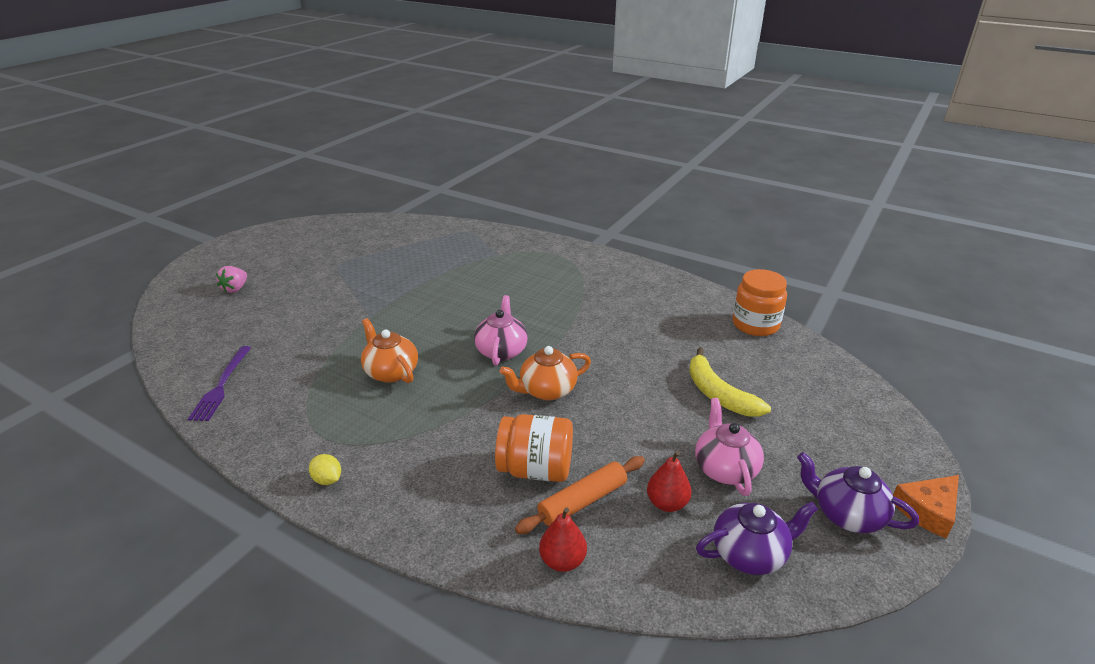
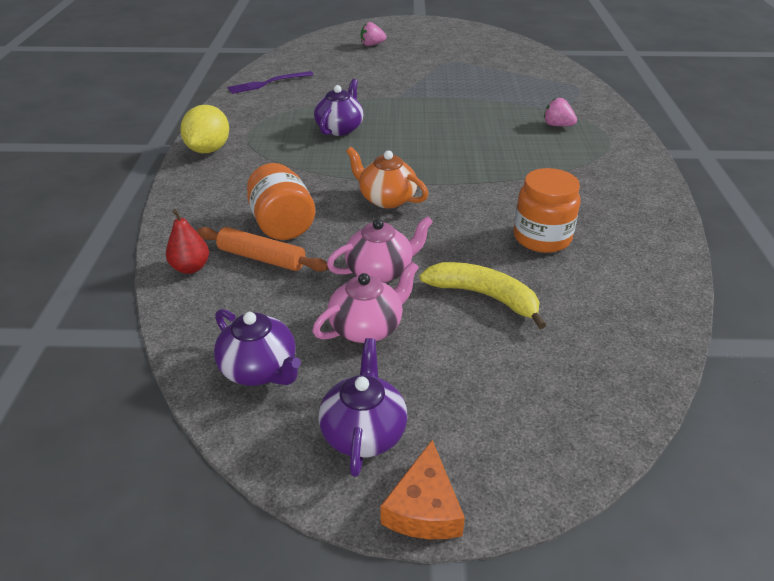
camera: 60 degrees right, 5 degrees up
yellow lemon [309,454,341,485] -> yellow lemon [180,105,229,153], size x2.01
orange teapot [361,318,418,383] -> purple teapot [314,79,364,136]
pink teapot [474,295,528,366] -> pink teapot moved to [327,216,433,283]
red pear [647,451,692,512] -> none
yellow banana [689,347,771,417] -> yellow banana turned 90 degrees clockwise [420,262,546,329]
orange jar [732,269,787,336] -> orange jar moved to [514,168,581,253]
orange cheese [893,475,959,539] -> orange cheese turned 105 degrees counterclockwise [380,440,465,539]
none -> pink strawberry [544,98,577,126]

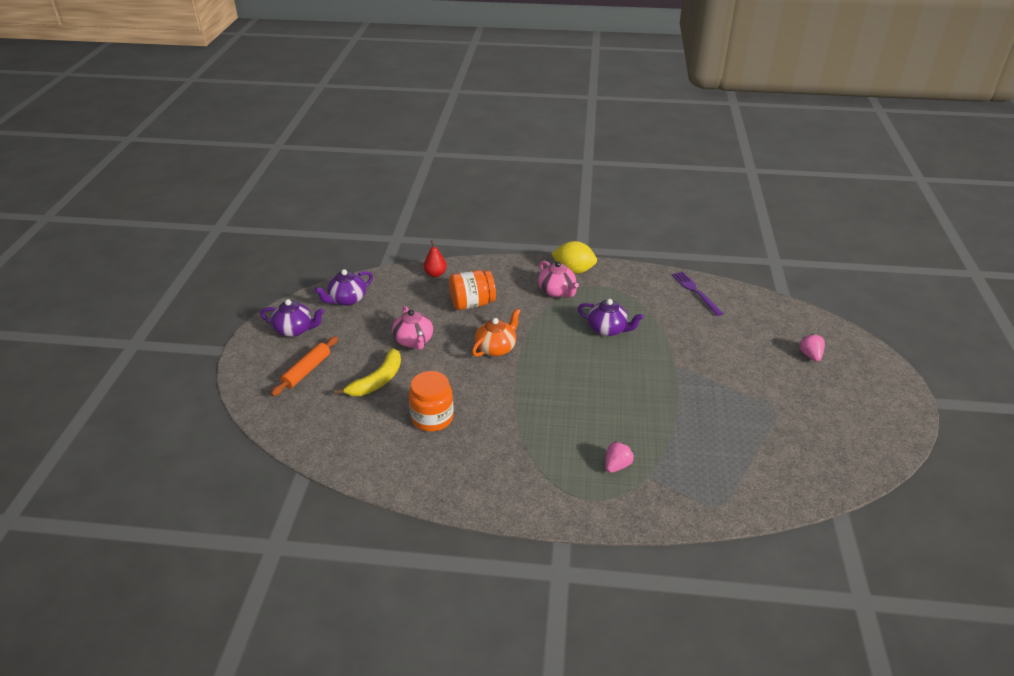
camera: 95 degrees right, 0 degrees up
orange rolling pin [197,227,328,272] -> orange rolling pin moved to [271,336,338,396]
pink teapot [312,262,419,343] -> pink teapot moved to [538,260,579,297]
orange cheese [380,440,465,539] -> none

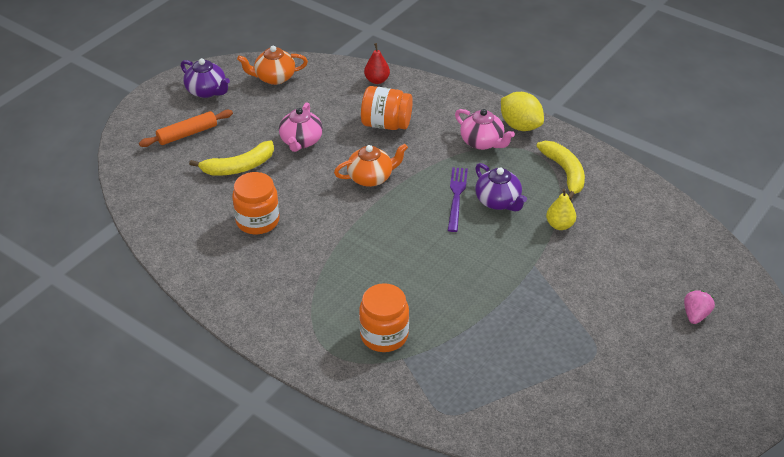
camera: 30 degrees right, 5 degrees up
purple teapot [314,269,373,306] -> orange teapot [237,46,308,85]
pink teapot [538,260,579,297] -> pink teapot turned 45 degrees counterclockwise [455,109,515,150]
pink strawberry [605,441,634,473] -> orange jar [359,283,409,352]
purple fork [672,271,724,316] -> purple fork moved to [448,167,468,232]
none -> yellow banana [536,141,585,201]
none -> yellow pear [546,189,576,230]

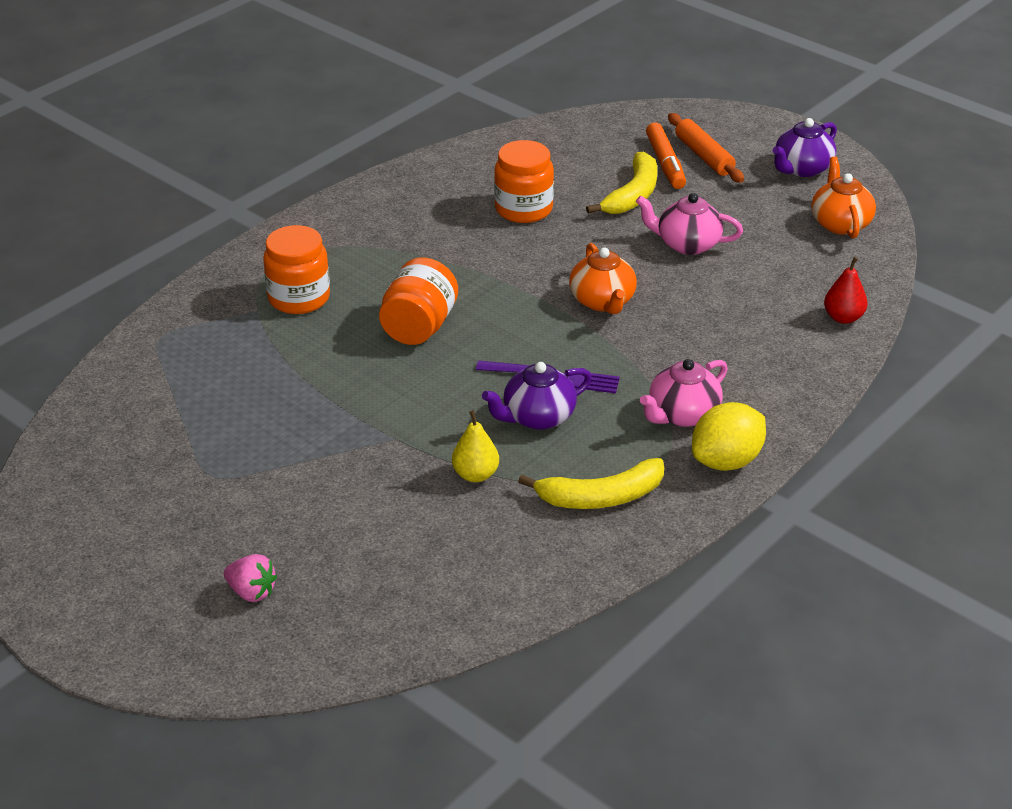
camera: 95 degrees right, 5 degrees down
yellow banana [189,141,274,176] -> yellow banana turned 135 degrees counterclockwise [586,152,657,214]
orange jar [361,86,413,130] -> orange jar moved to [379,258,458,345]
none -> orange marker [646,122,686,189]

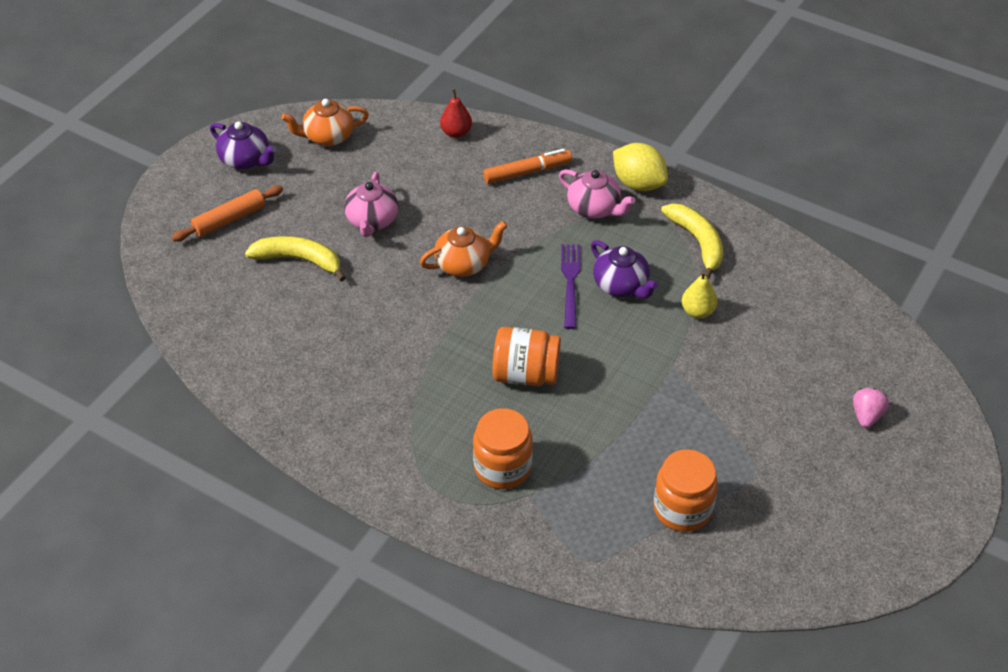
camera: 100 degrees left, 10 degrees up
orange jar [494,140,554,223] -> orange jar moved to [653,449,718,532]
orange marker [646,122,686,189] -> orange marker moved to [483,149,572,184]

